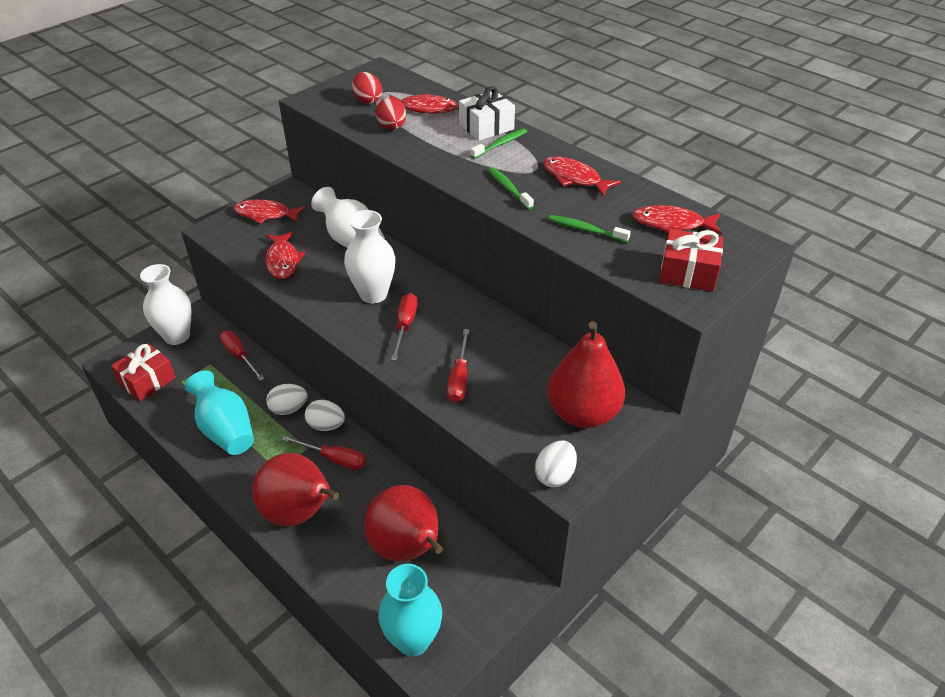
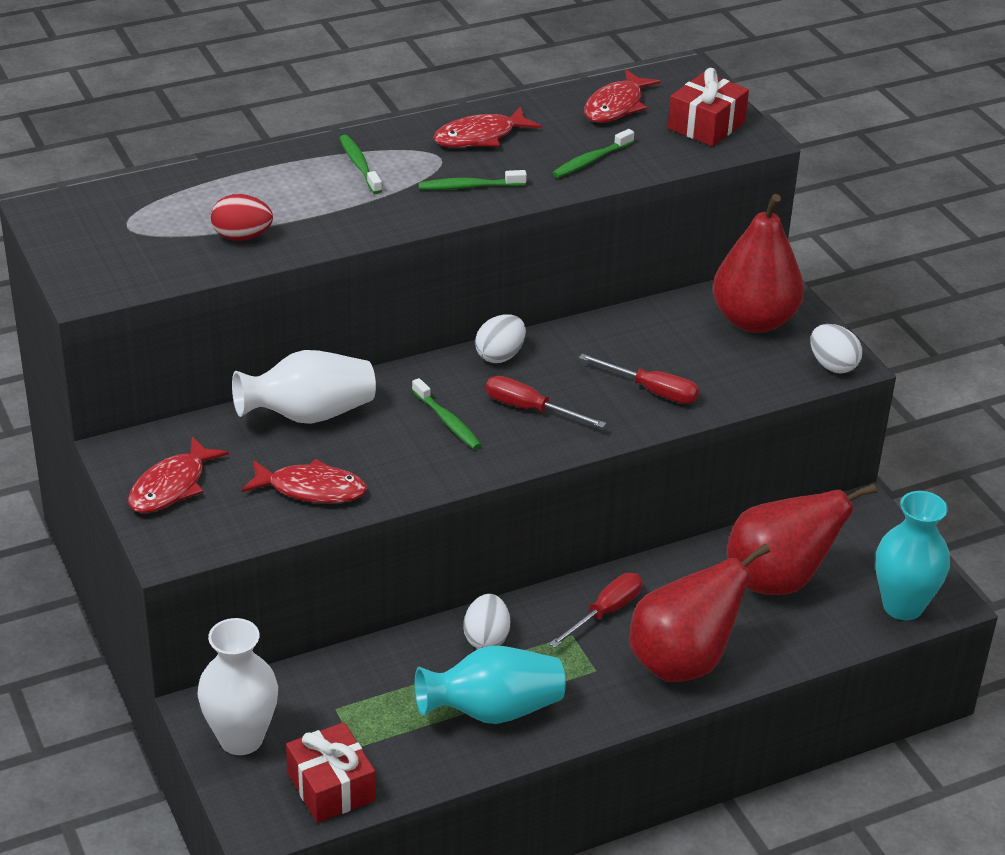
camera: 70 degrees left, 5 degrees down
red screwdriver [220,331,265,381] -> none
white egg [305,400,345,431] -> white egg moved to [475,314,526,363]
white vase [344,210,396,303] -> green toothbrush [412,378,481,449]
red egg [352,72,382,104] -> none
red fish [390,93,458,114] -> none
white gift [459,86,515,141] -> none

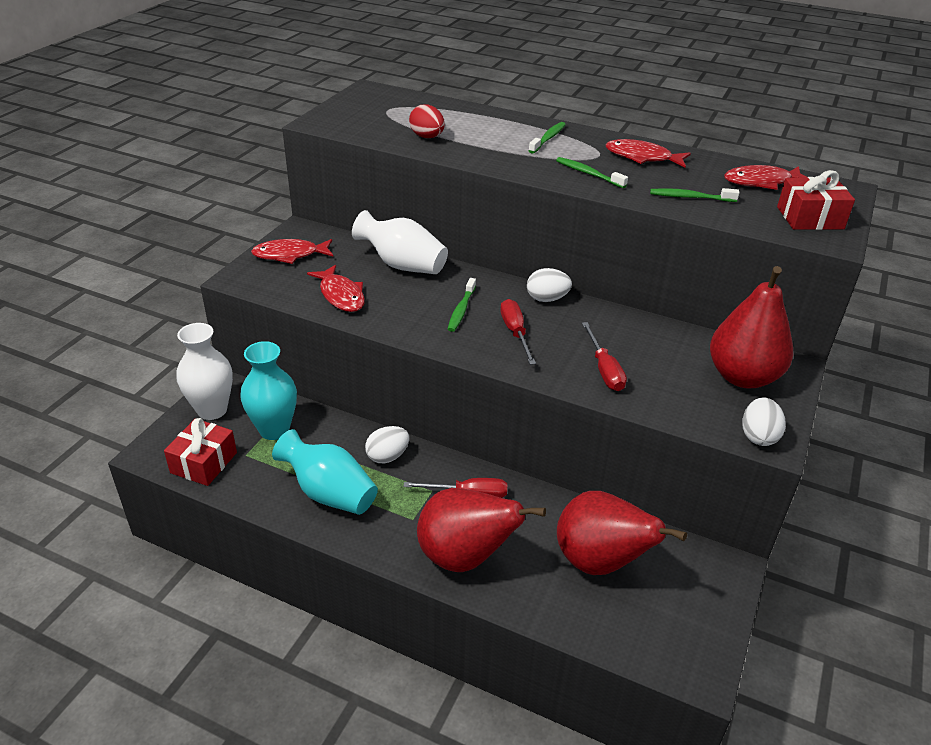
camera: 50 degrees right, 0 degrees up
turquoise vase [875,491,950,620] -> turquoise vase moved to [240,341,297,440]

